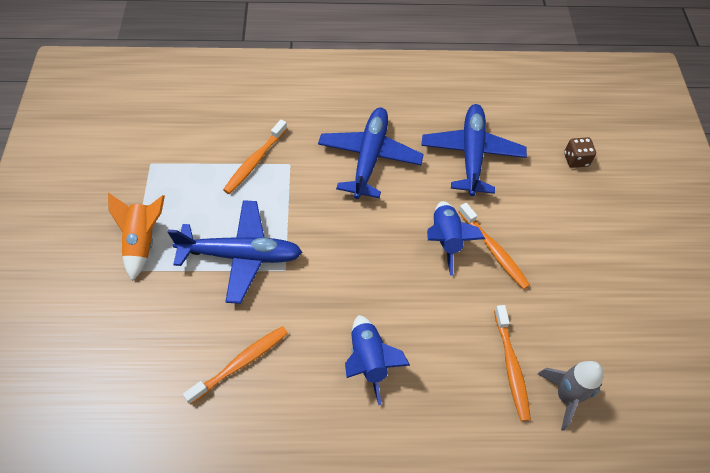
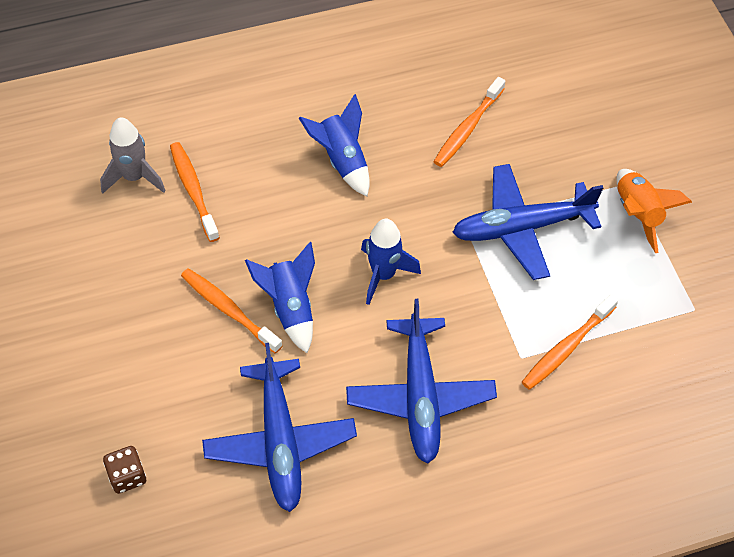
camera: 165 degrees right, 0 degrees up
orange toothbrush [223,120,287,194] -> orange toothbrush turned 150 degrees counterclockwise [522,294,618,390]
none -> blue rocket [361,219,421,305]

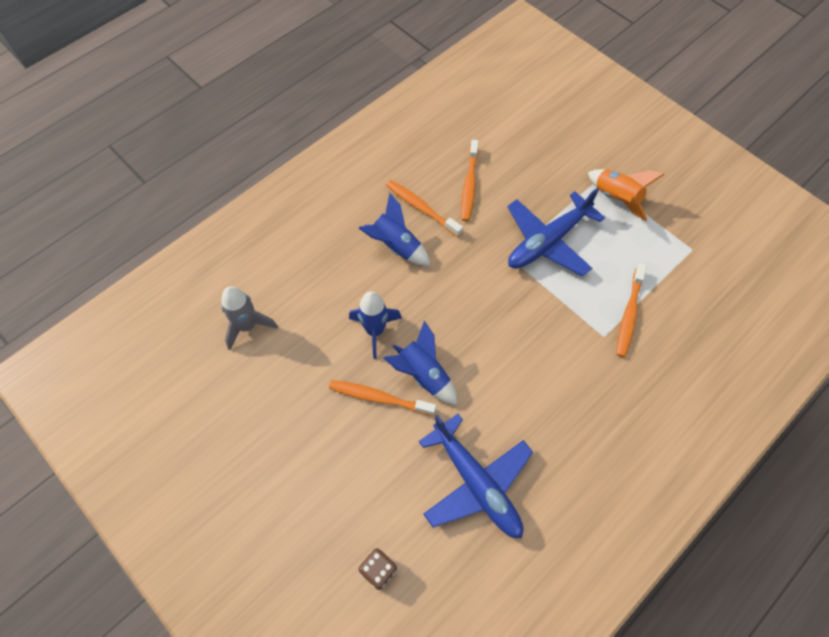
camera: 25 degrees left, 5 degrees up
orange toothbrush [170,142,220,242] -> orange toothbrush moved to [386,180,463,237]
blue plane [346,299,497,463] -> none
blue rocket [361,219,421,305] -> blue rocket moved to [349,291,402,359]

